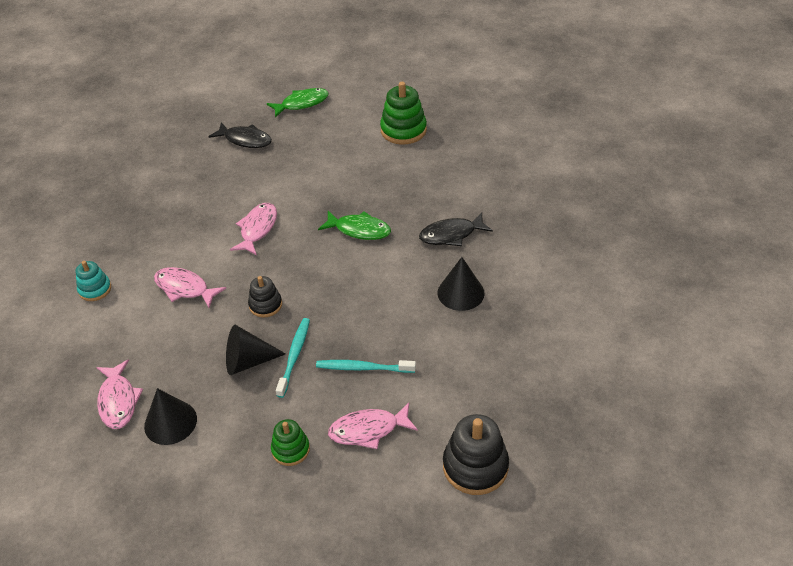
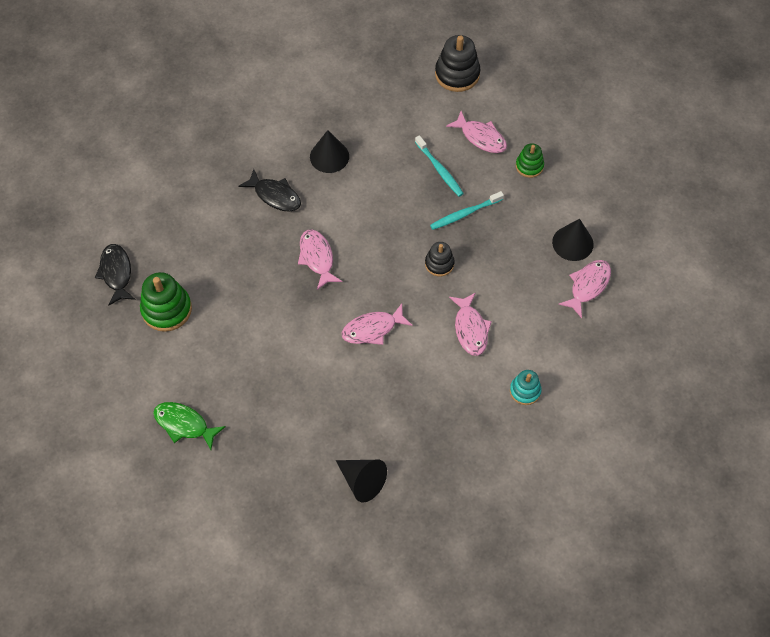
camera: 130 degrees left, 15 degrees up
black fish [208,122,272,148] -> black fish moved to [95,244,136,305]
black cone [226,325,286,375] -> black cone moved to [336,460,387,502]
green fish [318,211,391,240] -> pink fish [298,229,342,290]

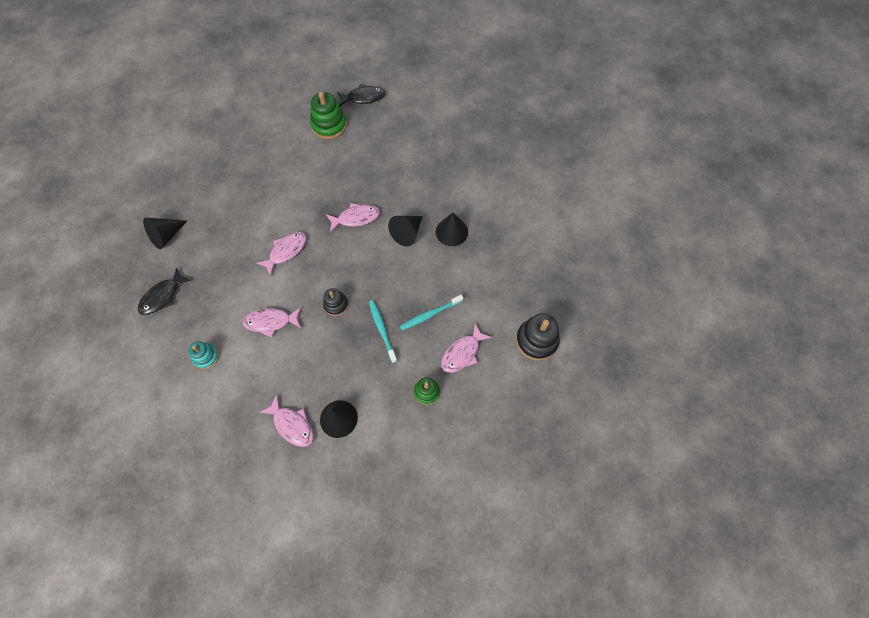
camera: 95 degrees right, 5 degrees up
green fish [153,402,226,450] -> none
black fish [238,169,301,212] -> black fish moved to [138,267,191,315]
pink fish [342,303,413,345] -> pink fish turned 60 degrees clockwise [257,232,306,276]
none -> black cone [388,216,423,247]

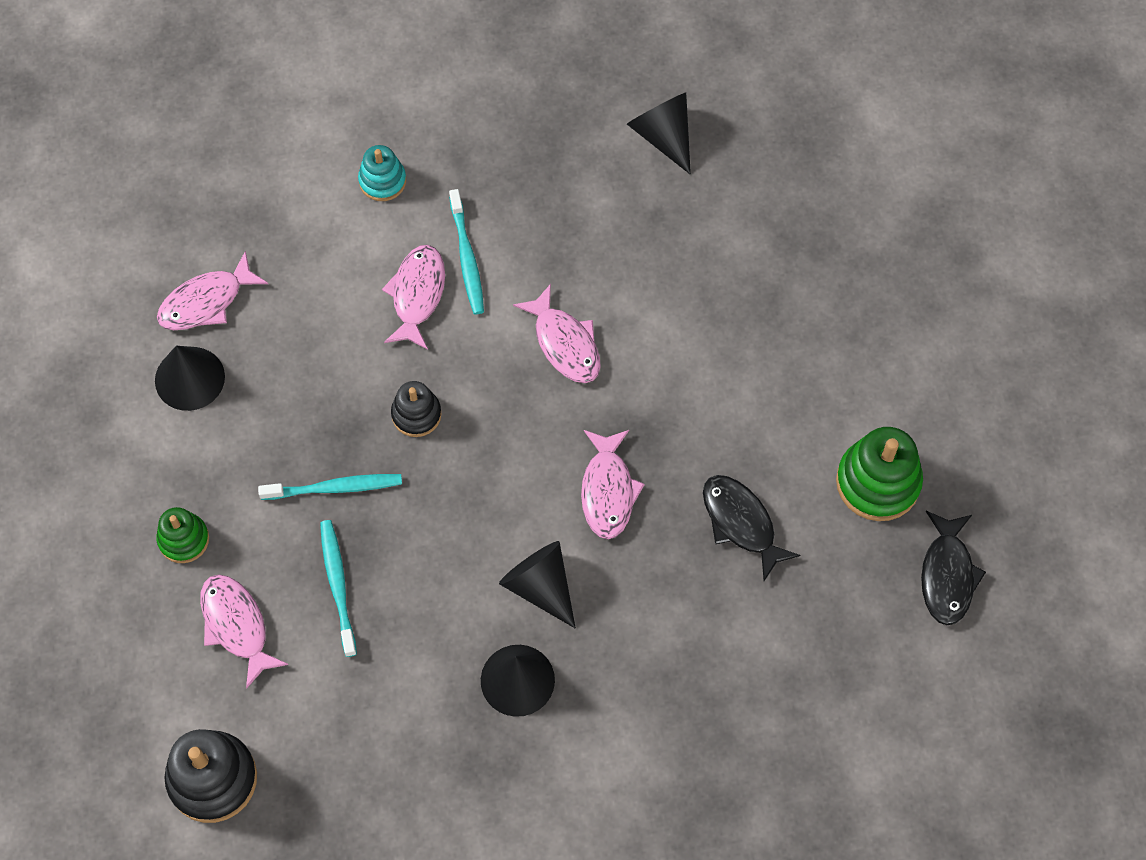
camera: 105 degrees right, 0 degrees up
black fish [138,267,191,315] -> black fish moved to [703,475,801,581]
none -> turquoise toothbrush [449,189,484,314]

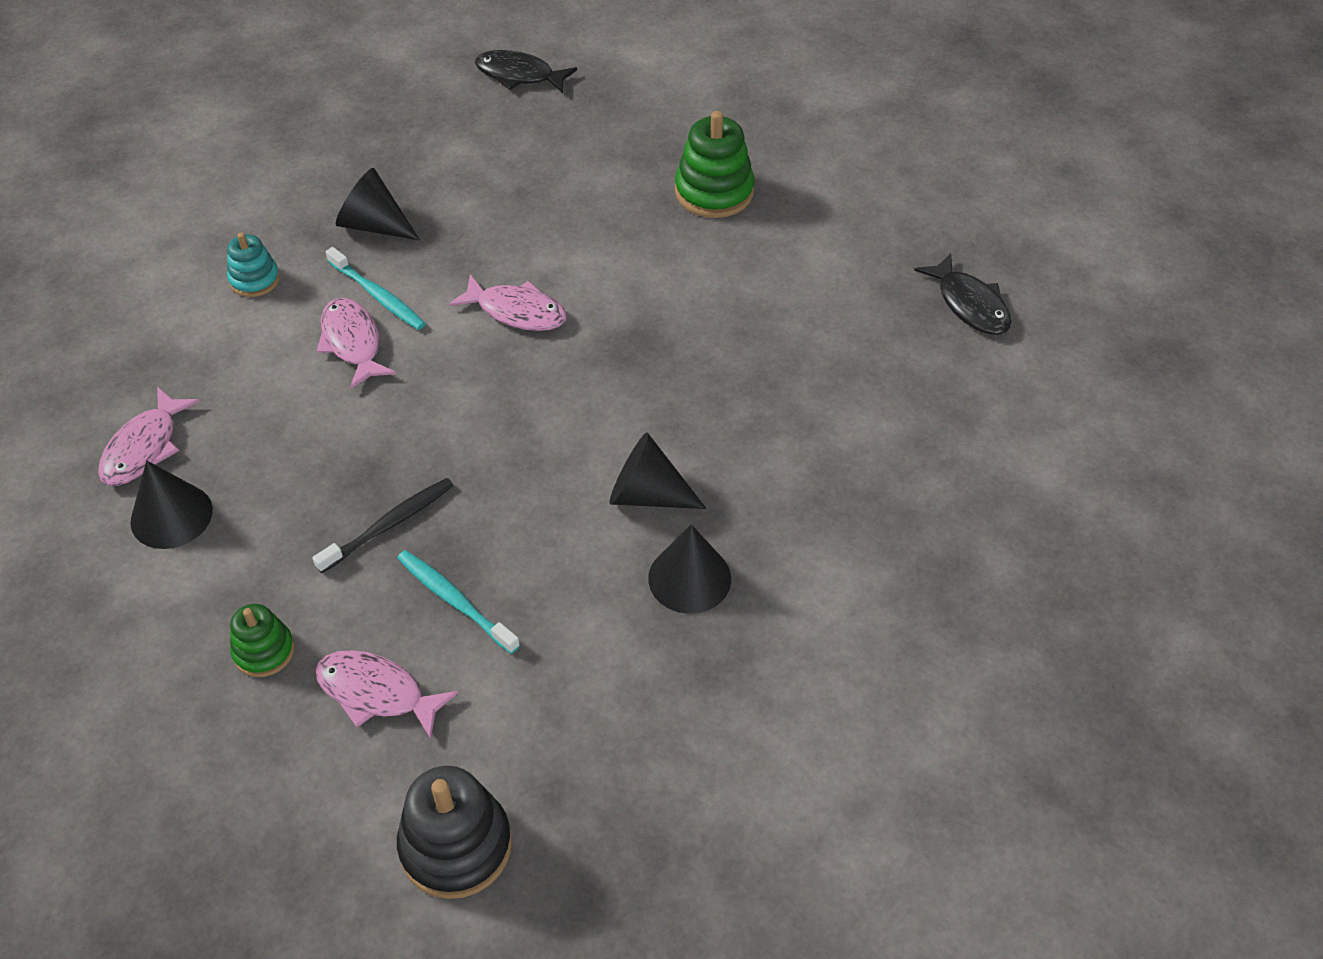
camera: 35 degrees left, 15 degrees down
turquoise toothbrush [258,474,402,500] -> black toothbrush [312,478,454,573]
black stacking toy [391,381,442,437] -> none
pink fish [581,430,645,539] -> none
black cone [627,93,691,174] -> black cone moved to [336,168,420,240]
black fish [703,475,801,581] -> black fish moved to [475,50,577,93]
green stacking toy [836,427,923,521] -> green stacking toy moved to [675,111,754,218]

